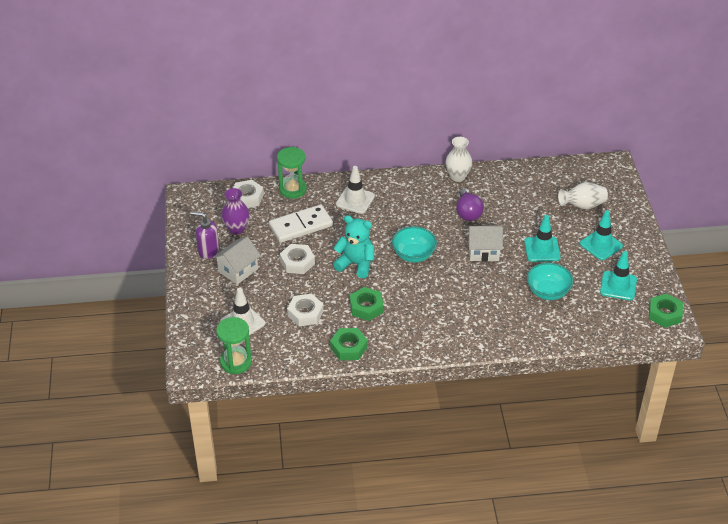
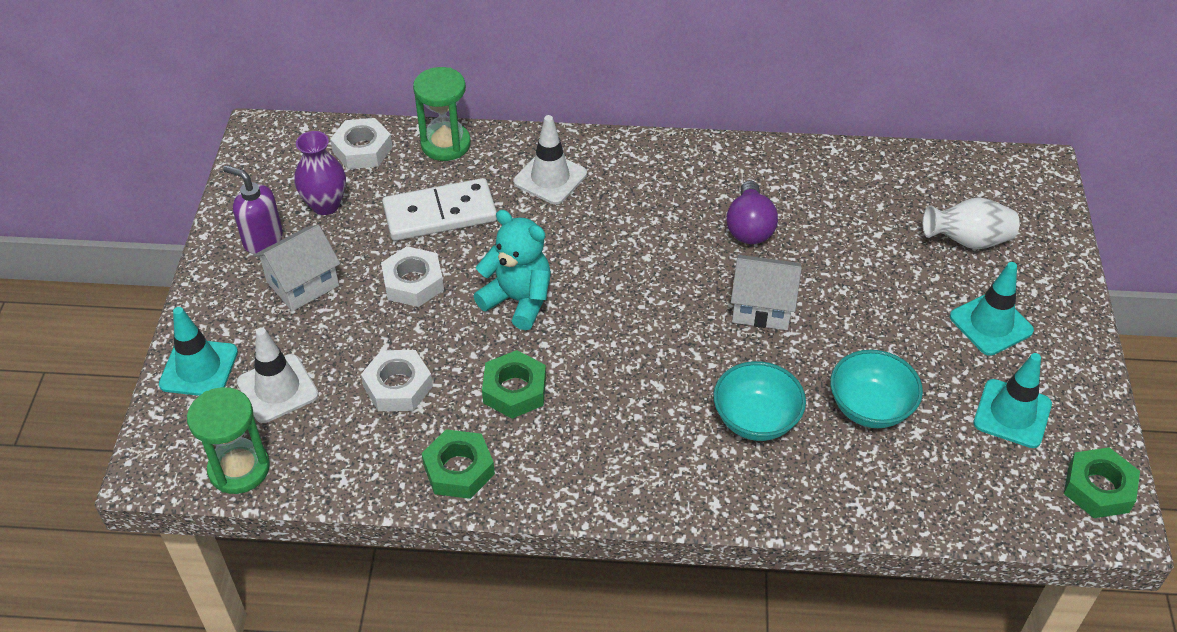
camera: 10 degrees right, 5 degrees up
turquoise bowl [392,226,437,262] -> turquoise bowl moved to [713,361,806,441]
white vase [446,137,472,182] -> none
turquoise traffic cone [524,215,561,262] -> turquoise traffic cone moved to [159,307,238,396]

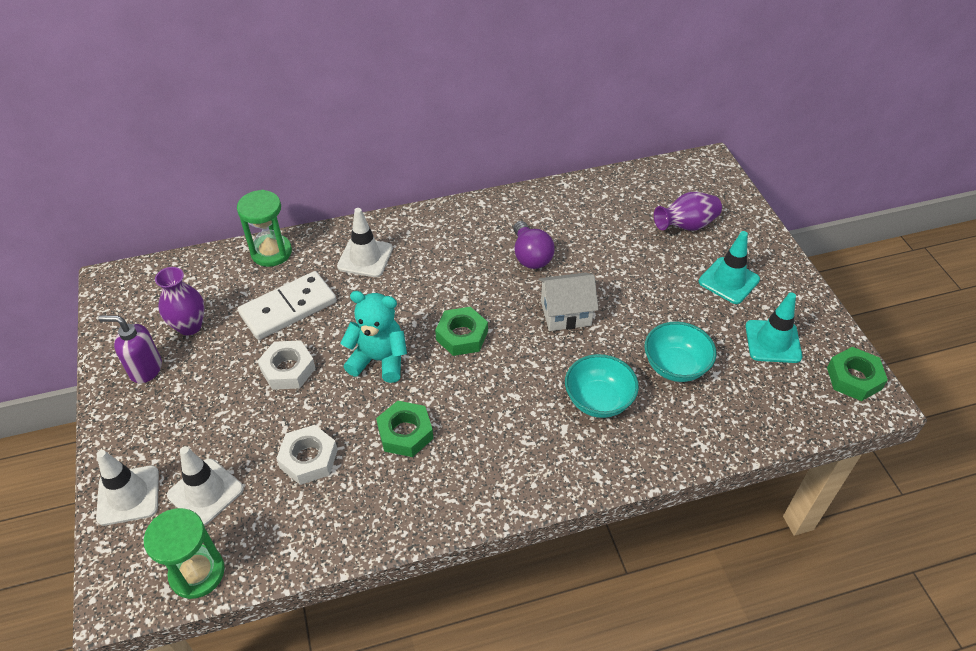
camera: 20 degrees left, 0 degrees up
turquoise traffic cone [159,307,238,396] -> white traffic cone [96,450,159,526]
white house [254,225,340,311] -> none
white nut [330,118,393,169] -> none
green nut [422,429,495,499] -> green nut moved to [435,307,488,356]
white vase [923,197,1020,250] -> purple vase [654,192,722,230]

